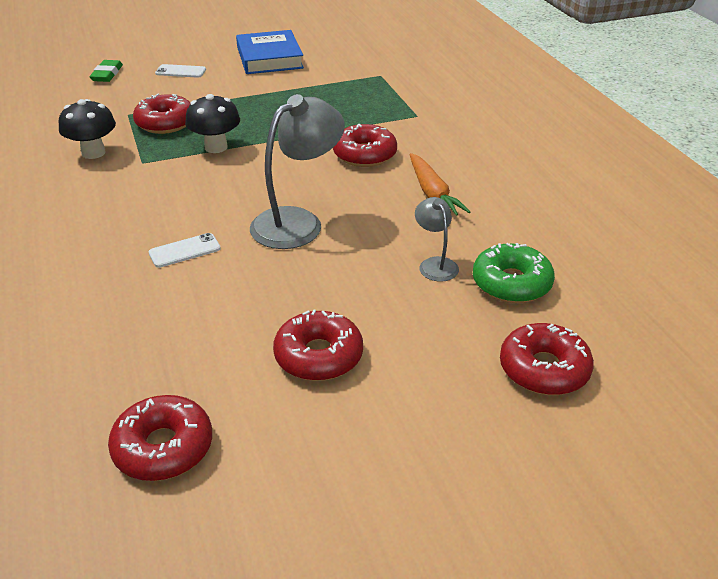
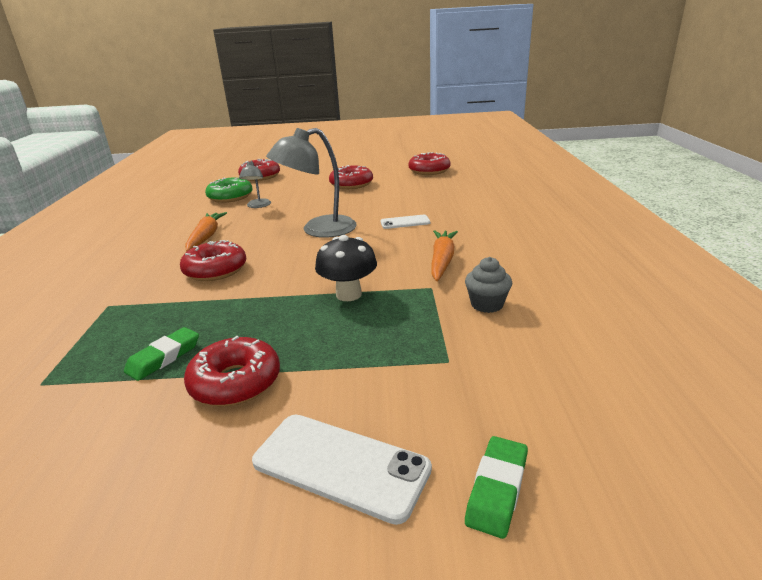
camera: 160 degrees left, 10 degrees down
black mushroom [59,99,116,159] -> grey cupcake [465,257,512,313]
red donut [133,94,190,134] -> red donut moved to [184,336,280,407]
white phone [155,64,206,78] -> white phone [252,415,432,525], size x1.71
blue book [236,30,304,74] -> none
none -> green eraser [124,327,199,381]
none -> orange carrot [431,230,458,281]

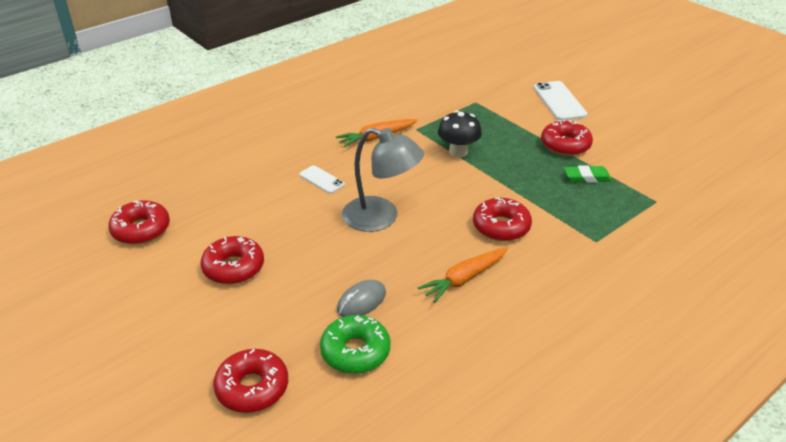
camera: 130 degrees left, 10 degrees up
grey lamp [239,161,271,208] -> grey mouse [337,280,386,317]
grey cupcake [465,257,512,313] -> none
green eraser [465,436,528,539] -> none

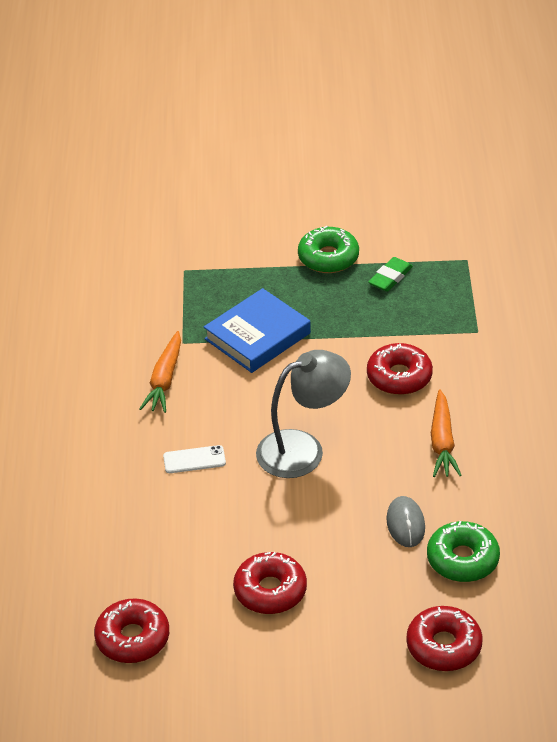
camera: 50 degrees left, 5 degrees up
black mushroom [438,110,482,158] -> blue book [204,288,311,373]
white phone [534,81,588,121] -> none
red donut [541,119,593,156] -> green donut [298,226,359,273]

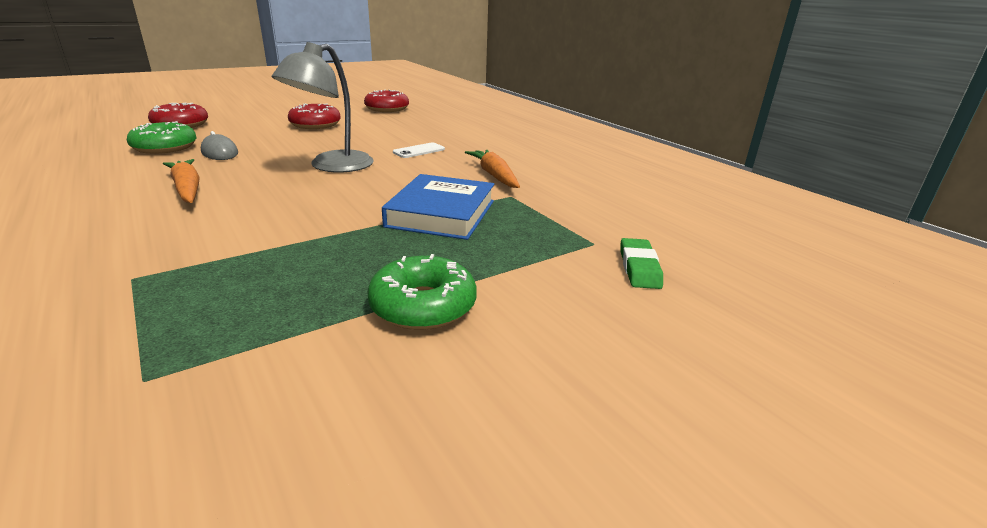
camera: 145 degrees right, 15 degrees down
red donut [367,343,433,395] -> none
green eraser [368,257,413,292] -> green eraser moved to [620,238,663,289]

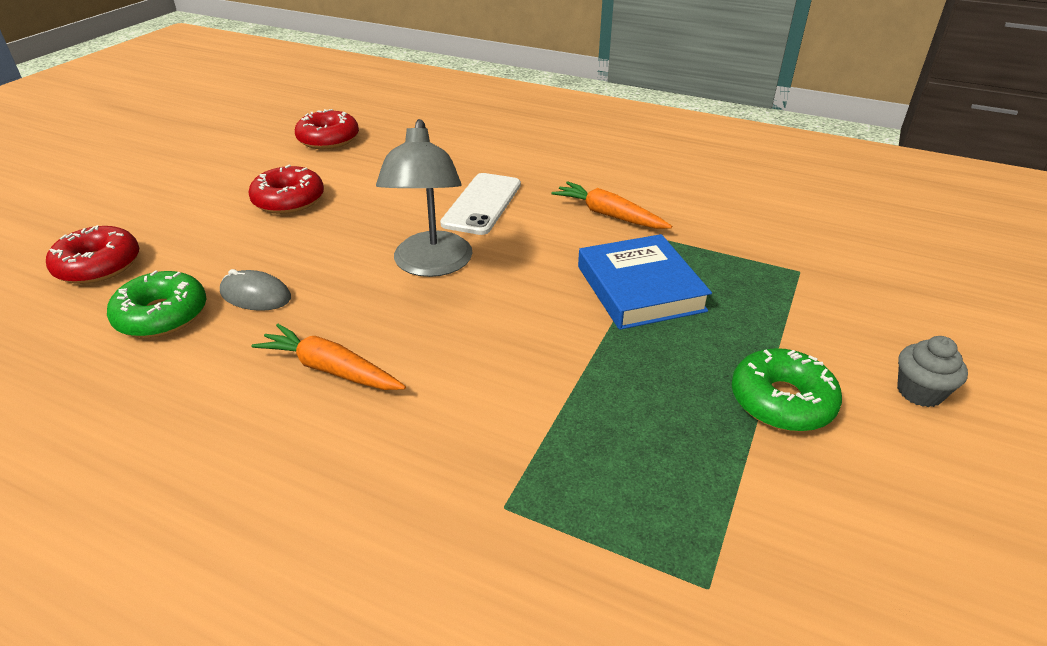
camera: 30 degrees left, 10 degrees up
white phone [393,142,445,158] -> white phone [440,173,521,235], size x1.71
green eraser [620,238,663,289] -> none
none -> grey cupcake [897,336,968,407]

